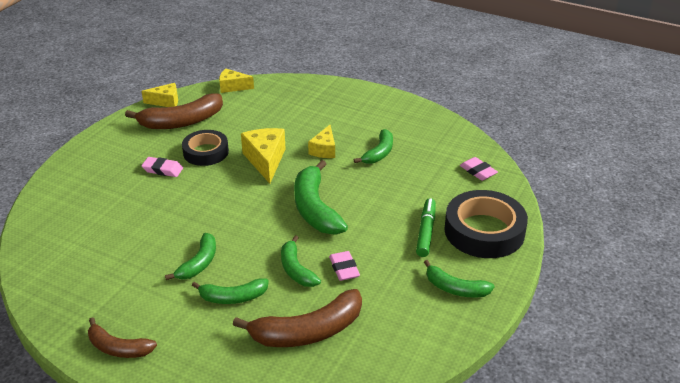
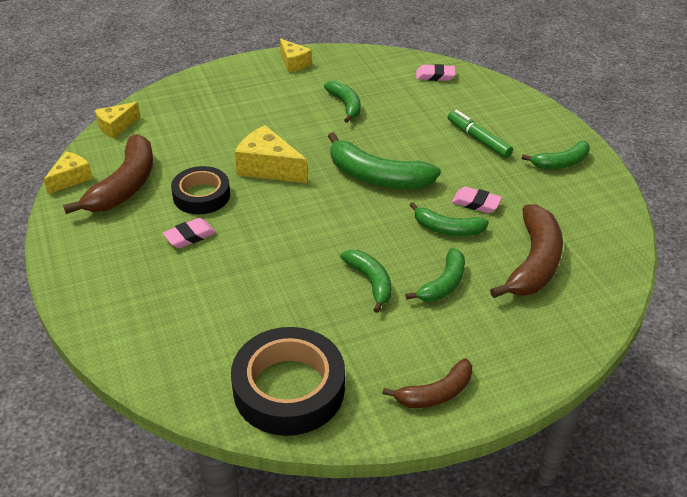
camera: 50 degrees left, 5 degrees up
yellow cheese [308,125,335,158] -> yellow cheese moved to [280,38,312,72]
black tape [444,190,528,258] -> black tape moved to [231,327,345,436]

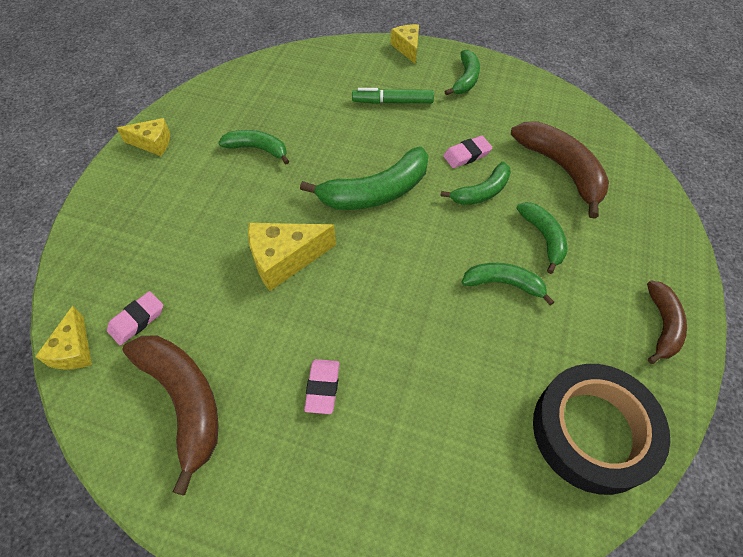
camera: 50 degrees left, 15 degrees up
yellow cheese [44,152,93,194] -> yellow cheese moved to [391,24,419,64]
black tape [171,166,230,214] -> none
pink eraser [416,64,456,81] -> pink eraser moved to [107,291,163,345]

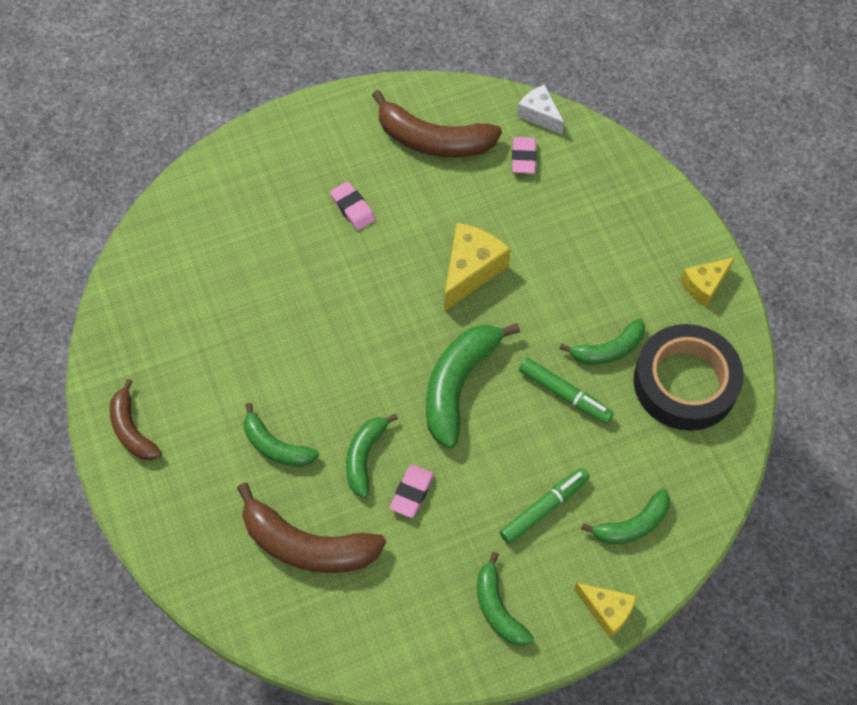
camera: 140 degrees right, 5 degrees up
yellow cheese [35,306,92,370] -> white cheese [517,85,564,134]
green banana [462,263,554,306] -> green banana moved to [581,489,670,544]
black tape [533,364,670,495] -> black tape moved to [634,324,744,431]
none -> green marker [519,358,614,424]

